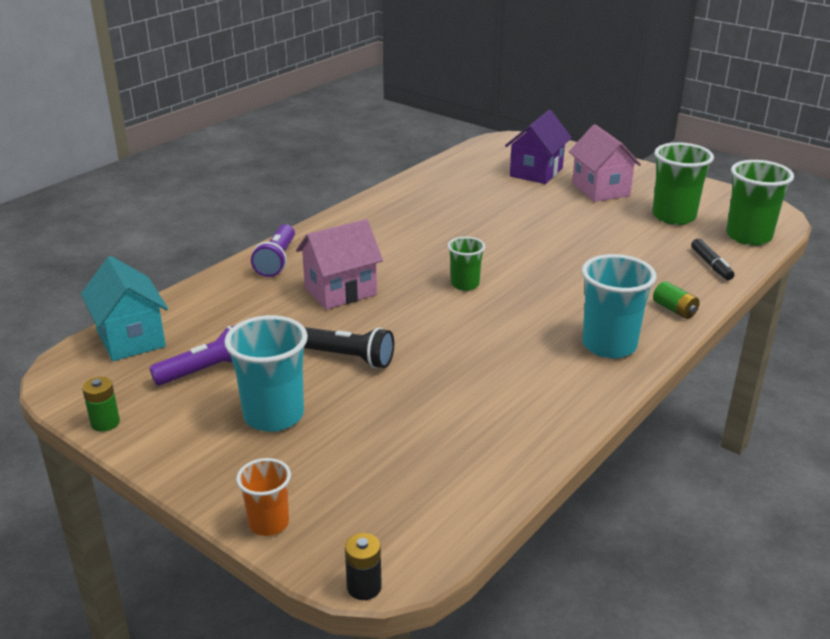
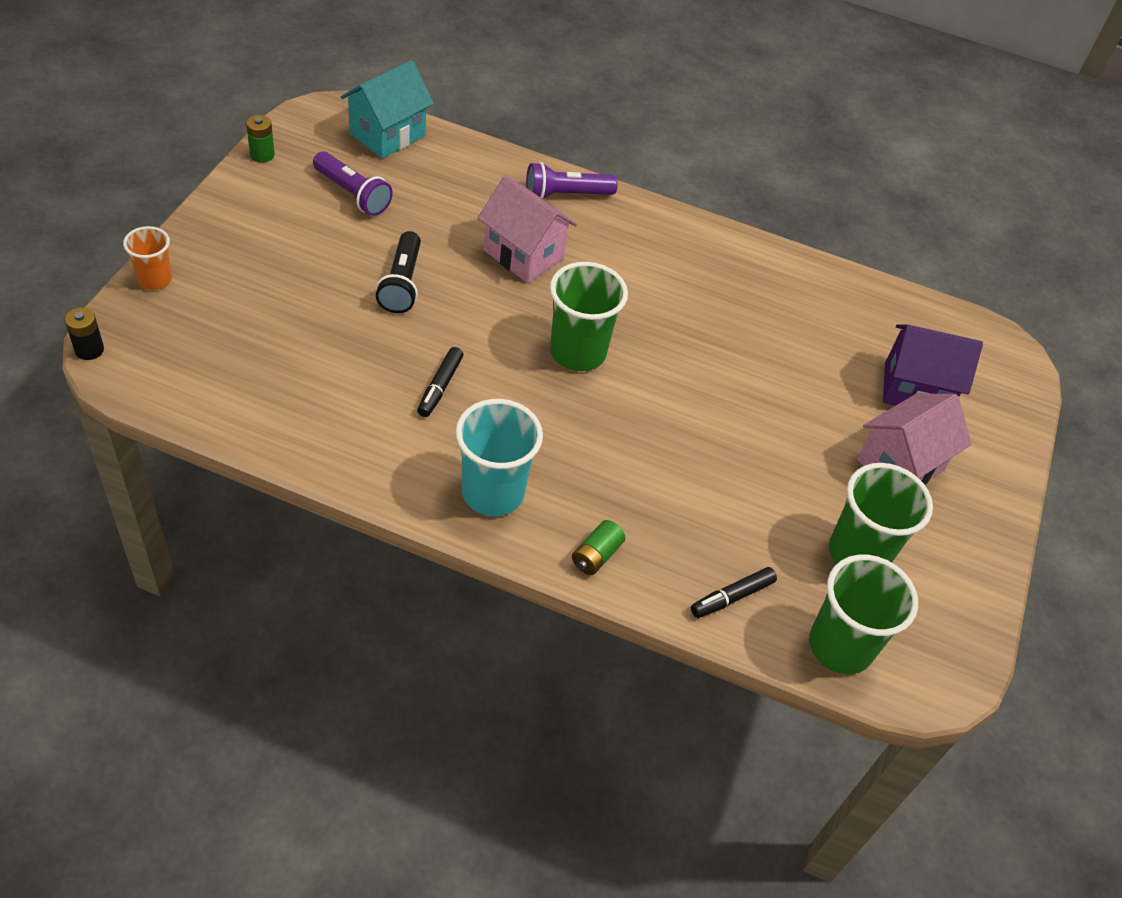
camera: 65 degrees right, 20 degrees up
turquoise cup [224,315,308,432] -> none
green cup [448,237,485,291] -> green cup [550,262,628,371], size x1.72
none -> black marker [417,347,464,417]

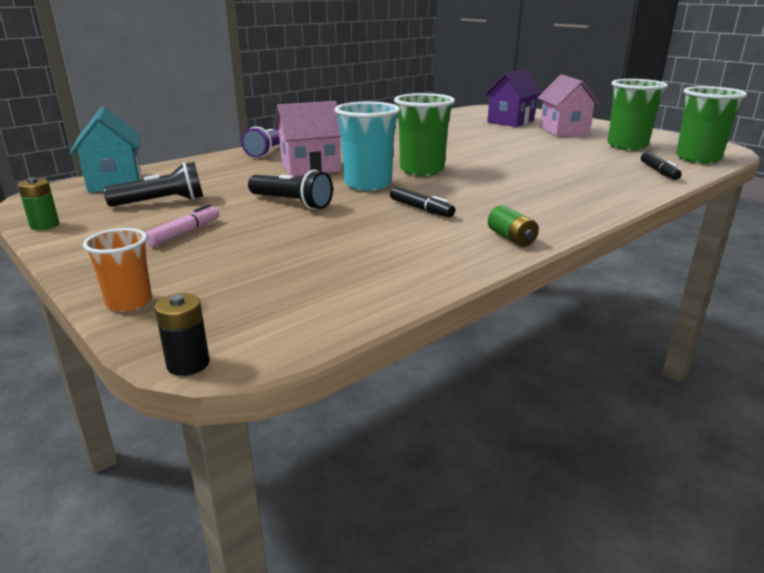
camera: 55 degrees left, 25 degrees down
purple flashlight [313,151,393,216] -> black flashlight [103,162,203,207]
turquoise cup [455,399,543,516] -> turquoise cup moved to [335,101,400,191]
green battery [572,520,625,575] -> green battery moved to [488,205,539,247]
none -> pink marker [145,204,219,247]

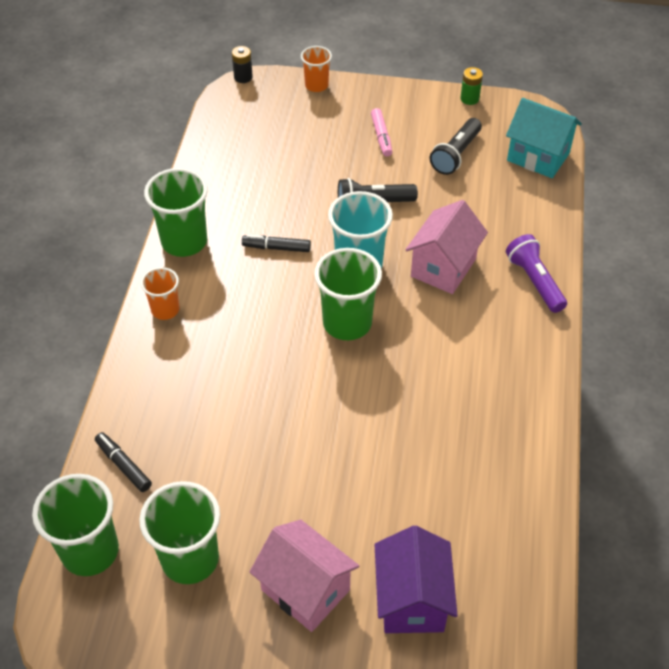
camera: 140 degrees right, 25 degrees up
green battery [488,205,539,247] -> green cup [144,168,208,257]
none -> orange cup [141,267,179,320]

